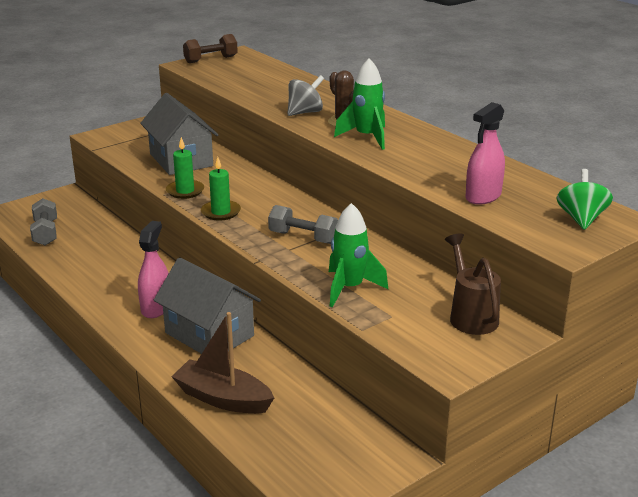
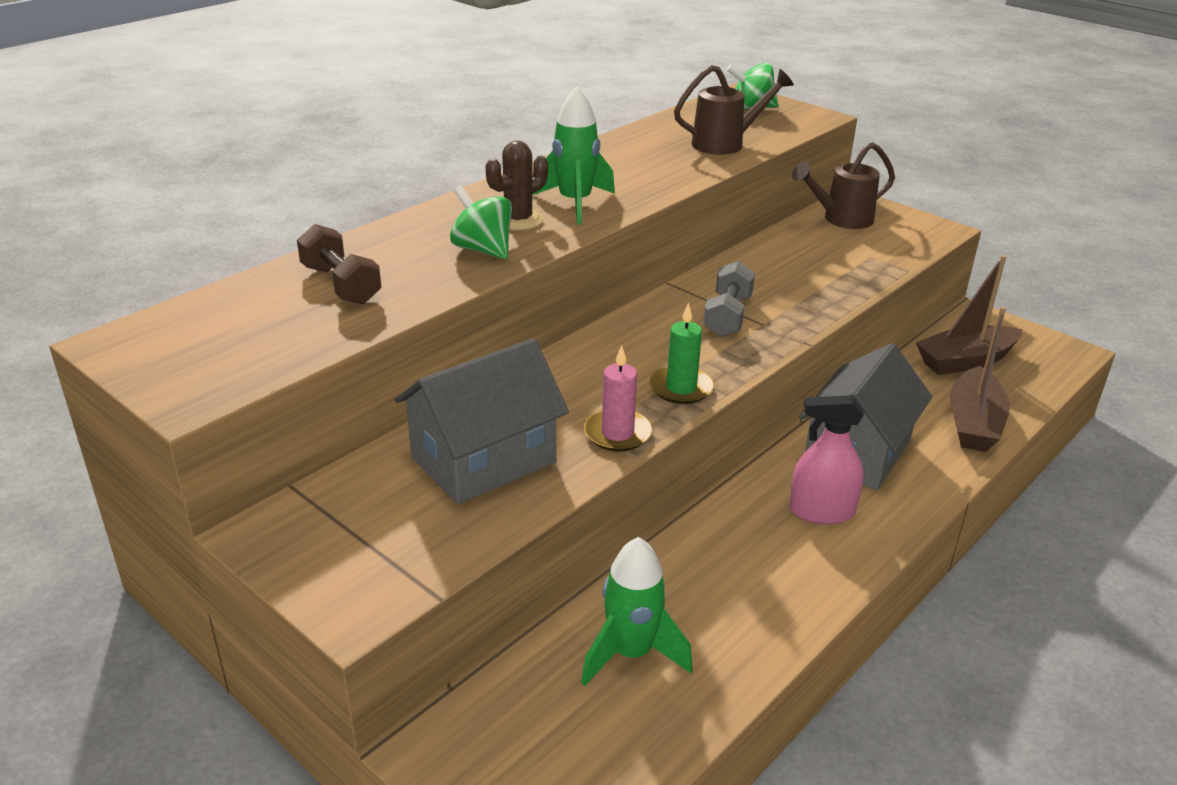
camera: 100 degrees left, 5 degrees up
grey dumbbell [30,198,57,246] -> none
green candle [166,137,204,199] -> pink candle [584,345,652,452]
brown dumbbell [183,34,238,63] -> brown dumbbell moved to [297,224,381,304]
grey spinning top [287,75,324,116] -> green spinning top [450,185,512,259]
green rocket [329,203,388,307] -> green rocket moved to [581,537,693,686]
pink spray bottle [466,102,505,205] -> brown watering can [674,65,794,155]
none -> brown boat [916,255,1023,375]

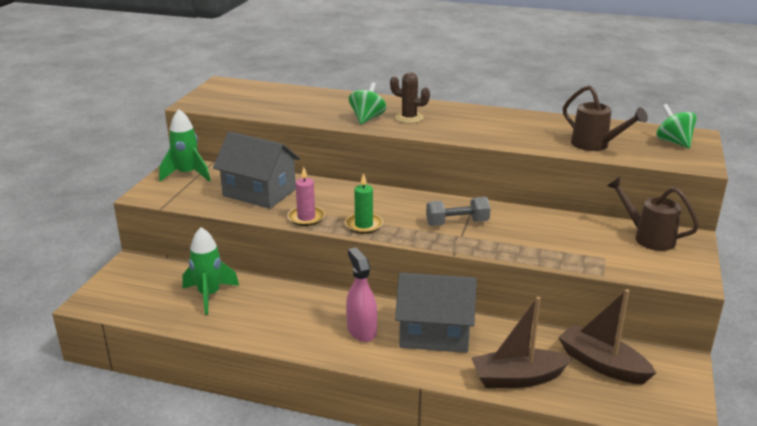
camera: 65 degrees right, 5 degrees down
brown dumbbell [297,224,381,304] -> none
green rocket [532,87,615,225] -> green rocket moved to [159,109,211,182]

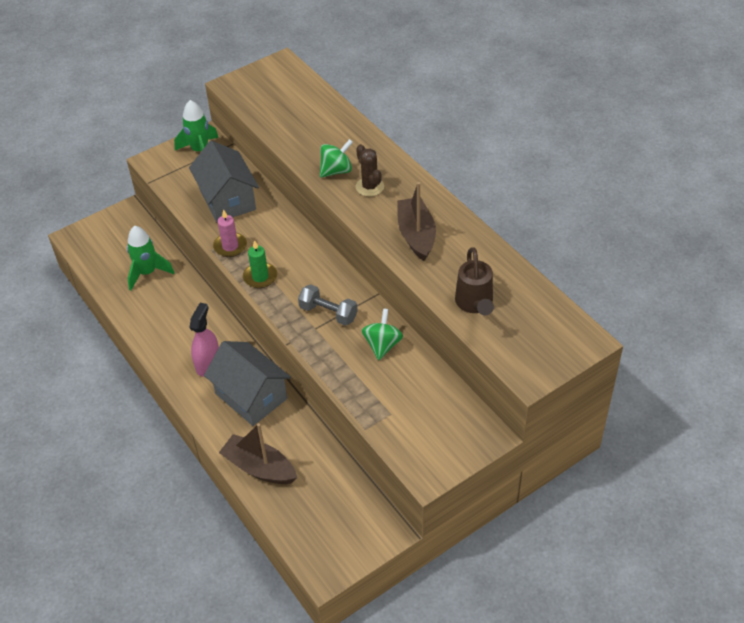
camera: 40 degrees right, 20 degrees up
brown boat [558,289,656,384] -> brown boat moved to [397,182,436,261]
brown watering can [607,177,699,251] -> none
green spinning top [656,104,697,149] -> green spinning top moved to [362,308,403,360]

